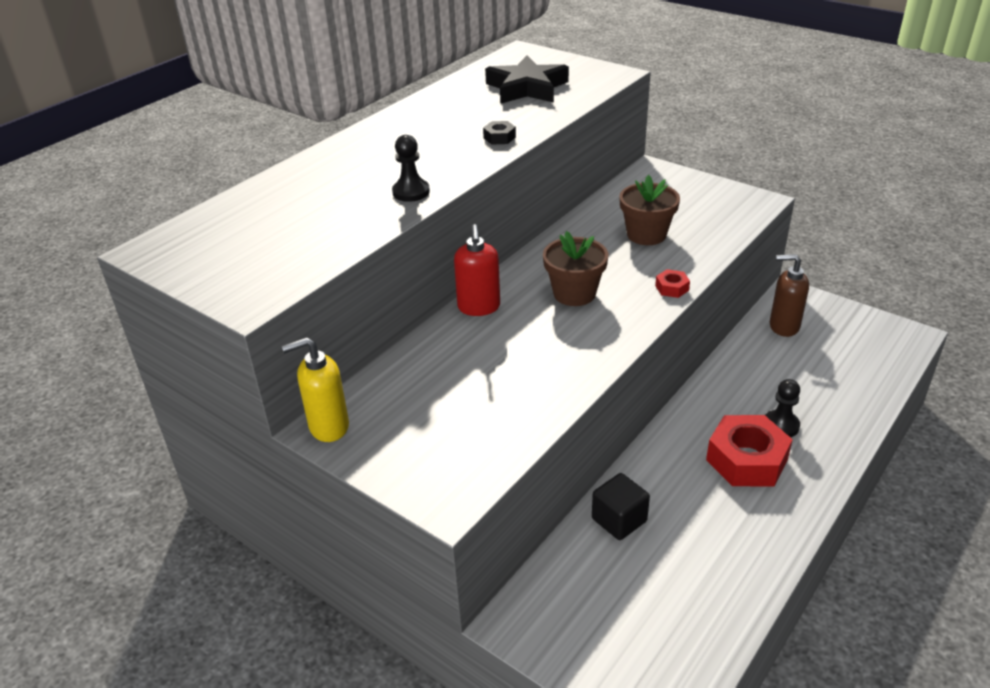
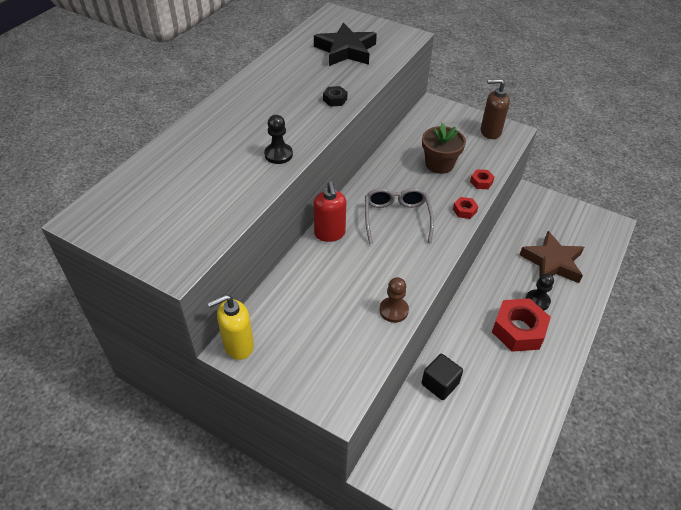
camera: 10 degrees left, 10 degrees up
brown flower pot [543,231,608,306] -> grey glasses [365,188,434,244]
brown soap dispenser [770,254,809,337] -> brown soap dispenser moved to [481,79,510,139]
none -> brown pawn [379,277,409,323]
none -> red nut [470,169,495,189]
none -> brown star [520,231,584,283]

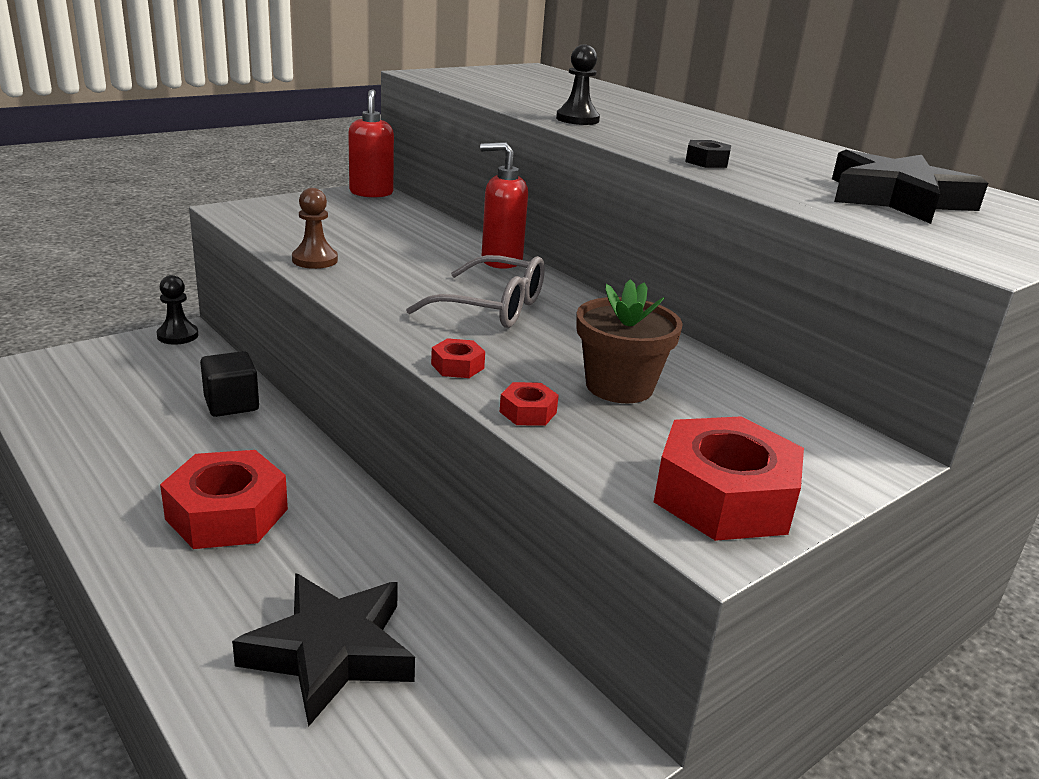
camera: 110 degrees right, 20 degrees down
yellow soap dispenser [208,294,254,360] -> red soap dispenser [348,89,394,198]
brown soap dispenser [481,79,510,139] -> red nut [654,416,804,541]
brown star [520,231,584,283] -> black star [232,573,415,727]
black pawn [525,273,554,310] -> black pawn moved to [156,275,198,345]

